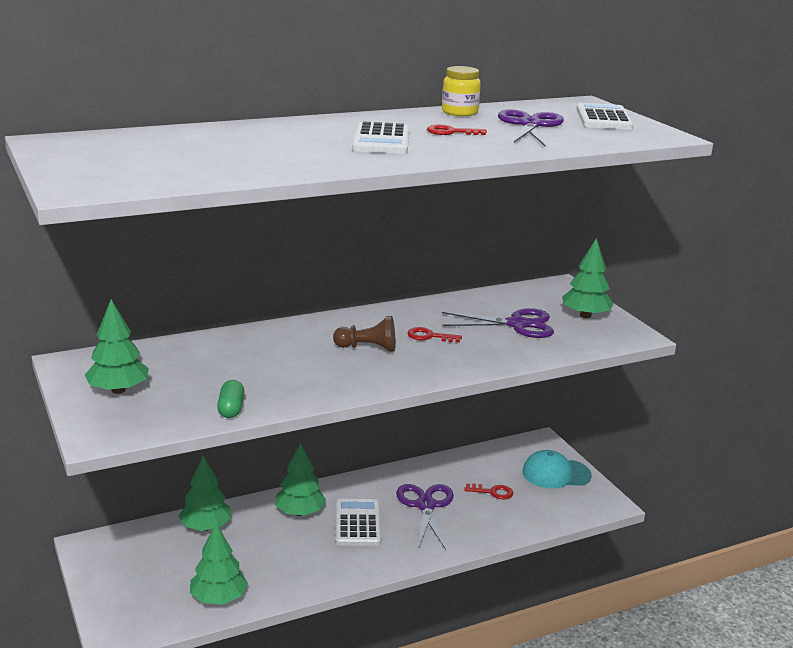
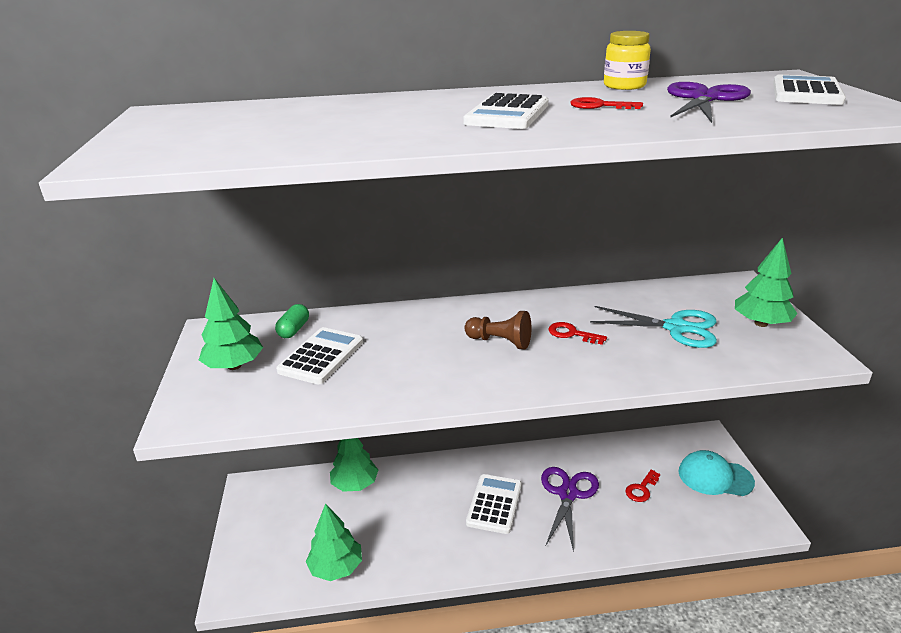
camera: 20 degrees right, 5 degrees up
green capsule [217,380,245,418] -> green capsule moved to [275,304,309,338]
green tree [275,442,326,516] -> none
purple scissors [442,308,554,338] -> turquoise scissors [590,306,717,348]
red key [465,484,513,500] -> red key turned 105 degrees clockwise [626,469,660,502]
none -> white calculator [276,327,363,385]

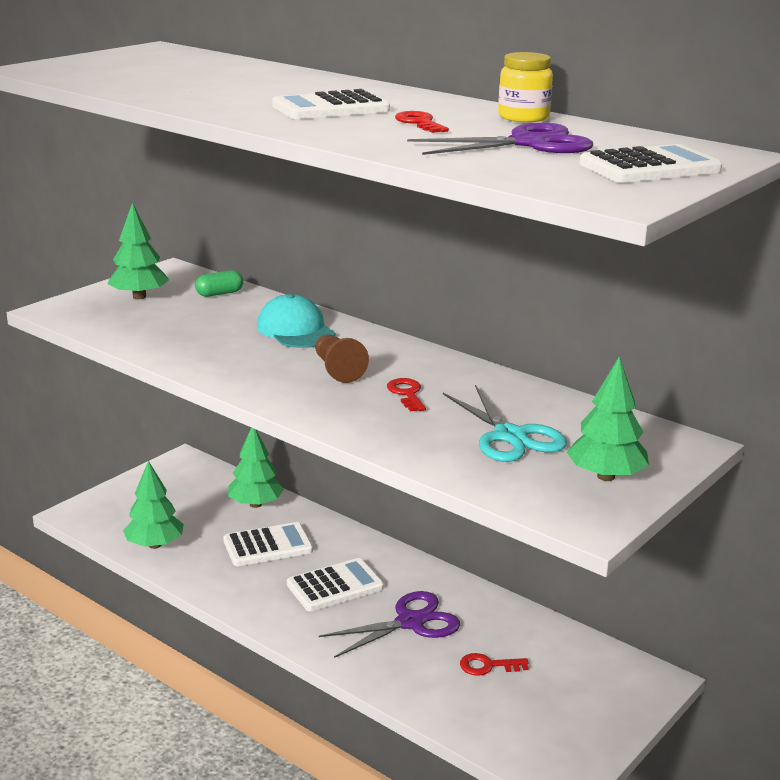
camera: 45 degrees right, 5 degrees down
white calculator [276,327,363,385] -> white calculator moved to [223,522,313,566]
turquoise cap [679,450,755,496] -> turquoise cap moved to [257,294,335,348]

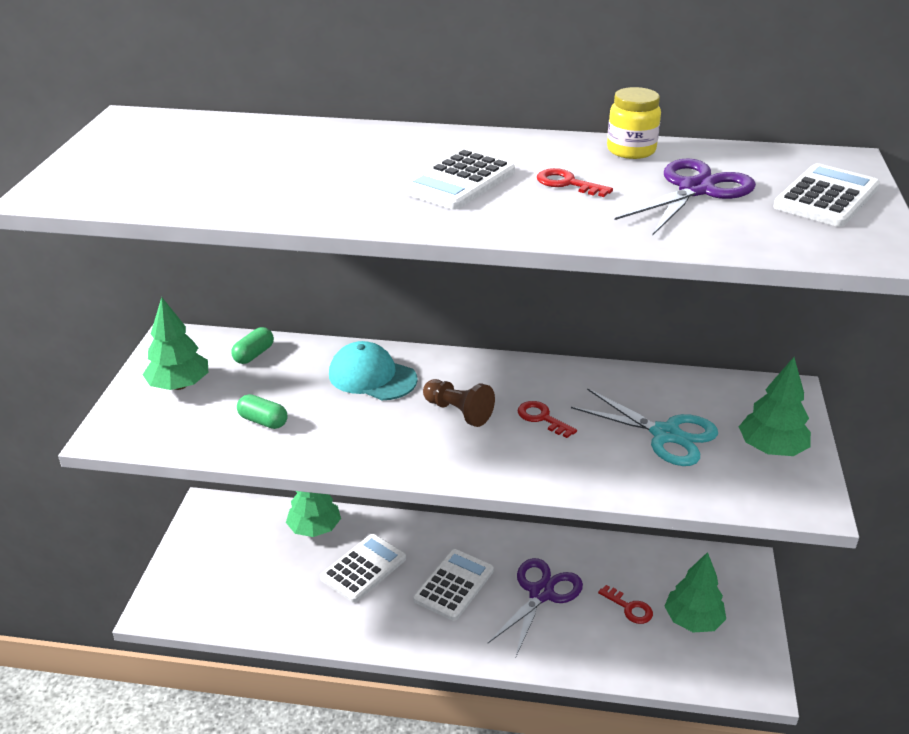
camera: 30 degrees left, 10 degrees up
green tree [123,461,184,549] -> green tree moved to [664,552,726,632]
red key [460,653,529,676] -> red key turned 105 degrees counterclockwise [598,585,653,624]
none -> green capsule [237,394,288,429]

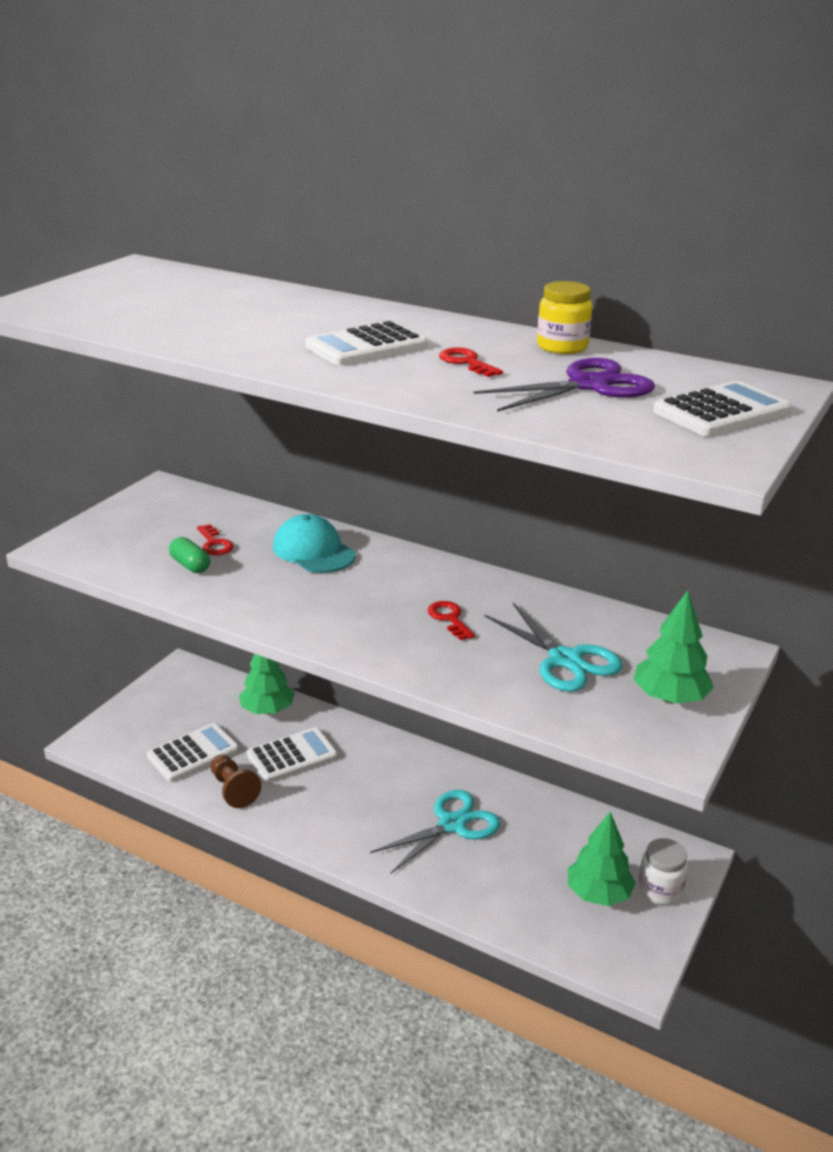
camera: 20 degrees right, 5 degrees down
green tree [143,297,208,390] -> none
green capsule [231,327,274,364] -> none
white calculator [414,549,494,621] -> white calculator moved to [147,723,239,782]
brown pawn [423,379,495,427] -> brown pawn moved to [211,755,261,808]
purple scissors [488,558,583,656] -> turquoise scissors [370,790,500,874]
red key [598,585,653,624] -> red key moved to [197,524,234,555]
none -> white jar [638,838,688,905]

